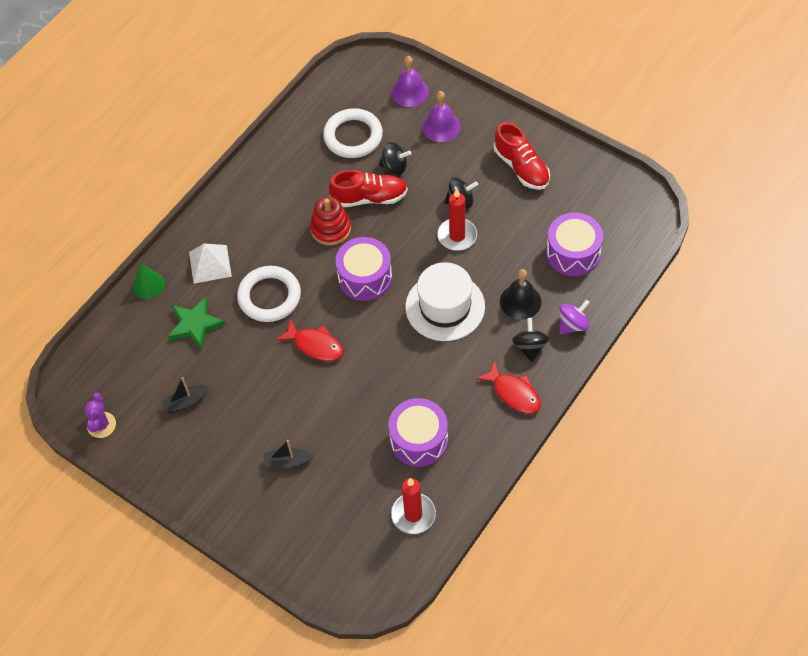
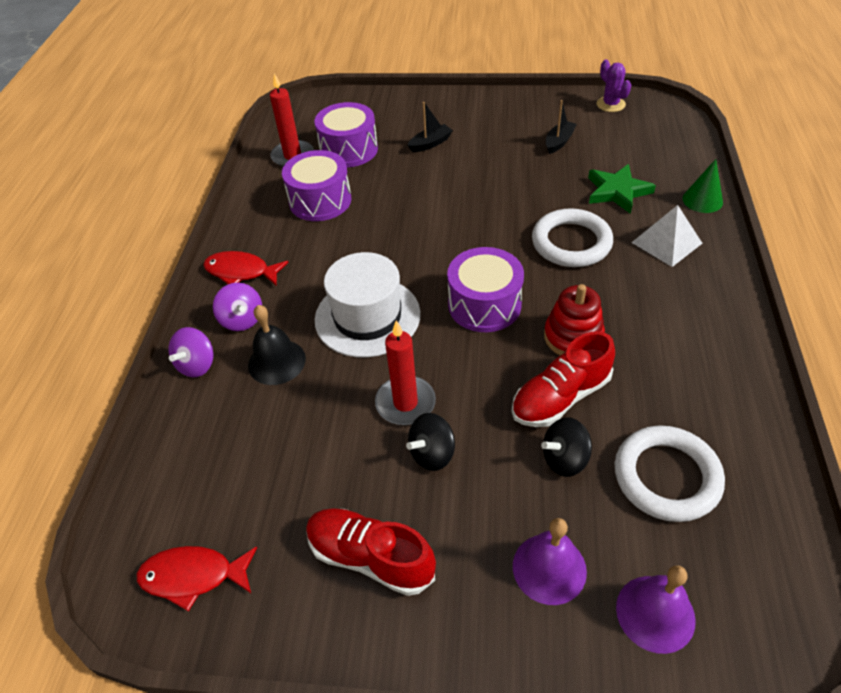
camera: 150 degrees right, 10 degrees down
red fish [276,319,343,361] -> red fish moved to [137,546,257,611]
black spinning top [512,318,549,362] -> purple spinning top [213,283,262,331]
purple drum [546,213,603,276] -> purple drum moved to [314,102,378,168]

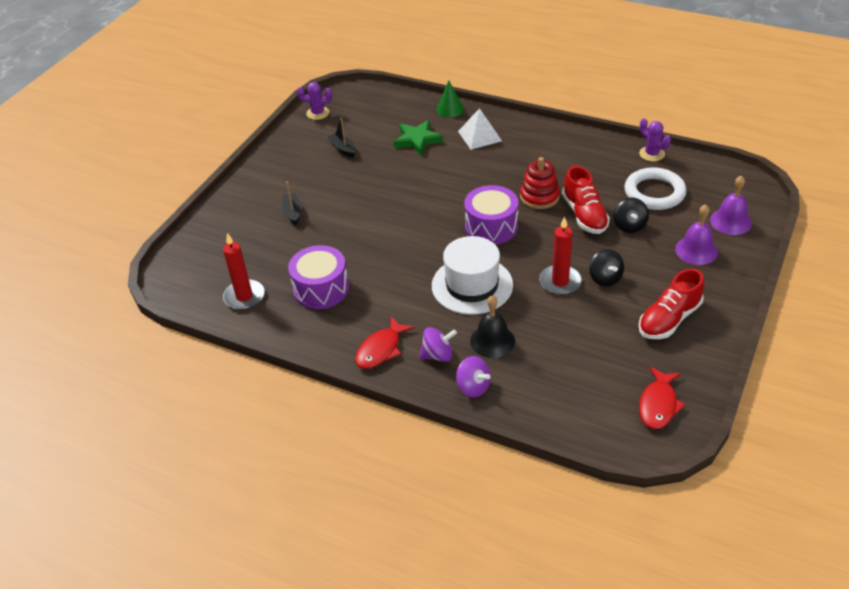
camera: 70 degrees left, 5 degrees down
purple drum [314,102,378,168] -> none
white ring [532,208,613,267] -> none
none -> purple cactus [639,118,671,162]

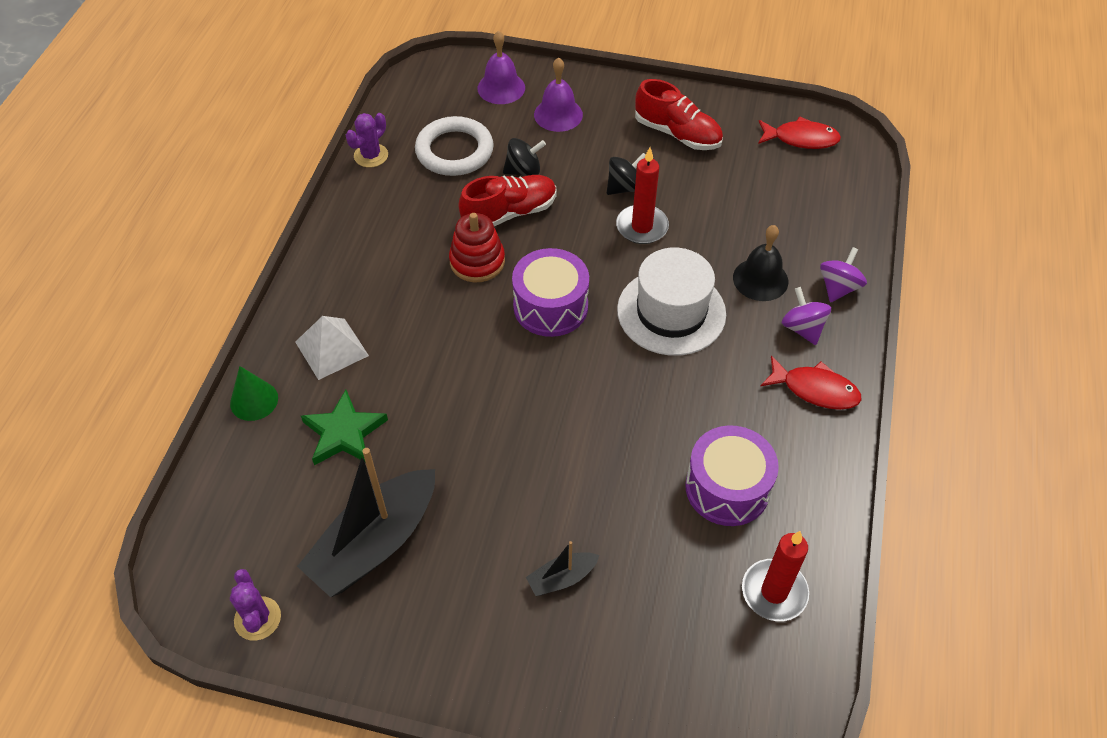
camera: 105 degrees left, 10 degrees up
black boat [328,118,356,158] -> black boat [297,448,435,597], size x2.18

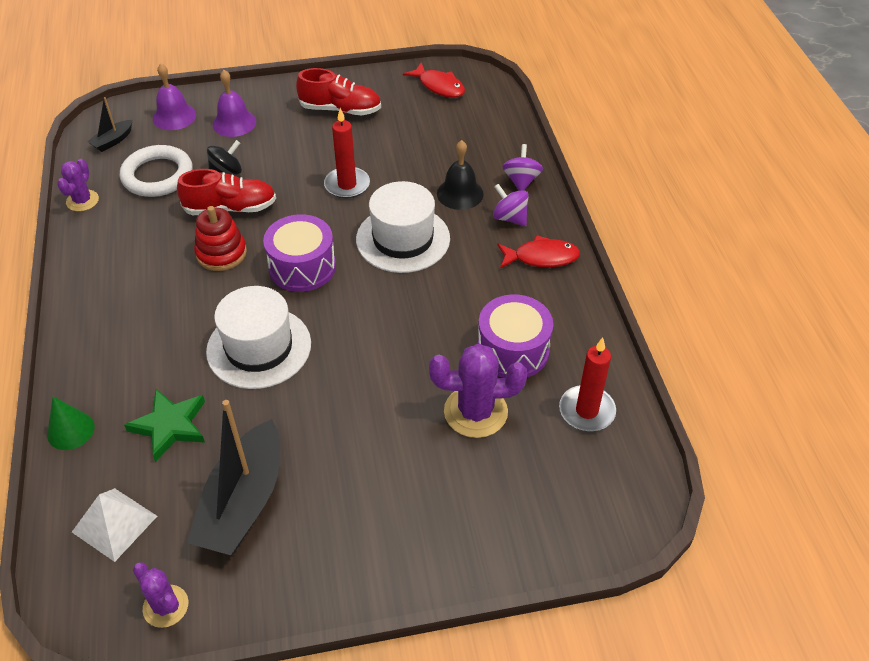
camera: 25 degrees left, 5 degrees down
white pyramid [295,316,369,380] -> white pyramid moved to [72,488,157,562]
red shoe [458,175,557,226] -> red shoe turned 45 degrees clockwise [177,169,276,215]
black boat [526,541,600,596] -> black boat moved to [87,97,132,152]
black spinning top [607,153,645,195] -> none
red fish [758,116,841,149] -> red fish turned 60 degrees clockwise [403,63,465,98]
none -> white hat [206,286,311,389]
none -> purple cactus [429,344,527,438]

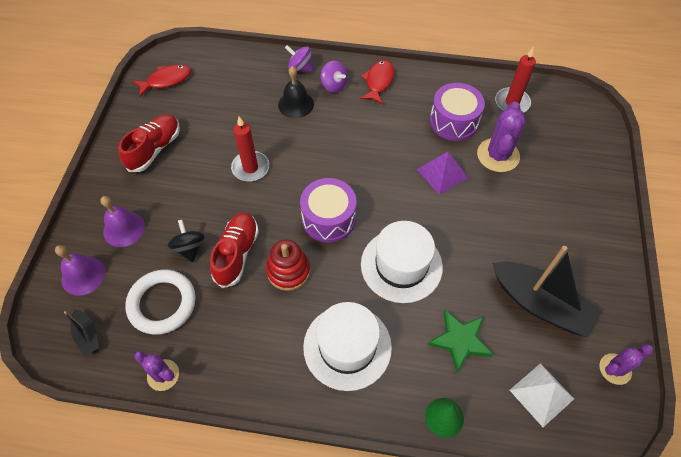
camera: 70 degrees left, 10 degrees up
white hat [356,181,450,273] -> white hat moved to [303,302,392,391]
purple spinning top [493,184,529,226] -> purple spinning top turned 105 degrees counterclockwise [321,61,348,93]
none -> purple pyramid [417,152,468,195]

